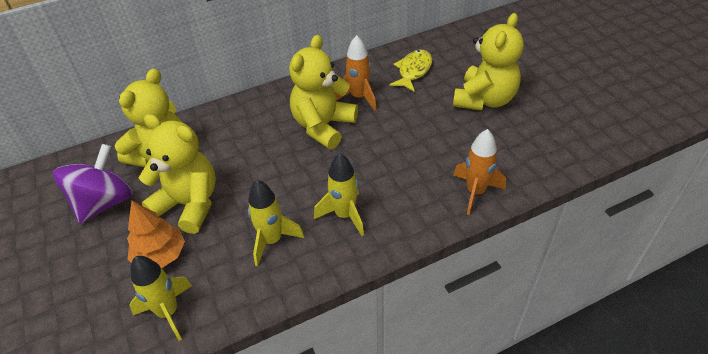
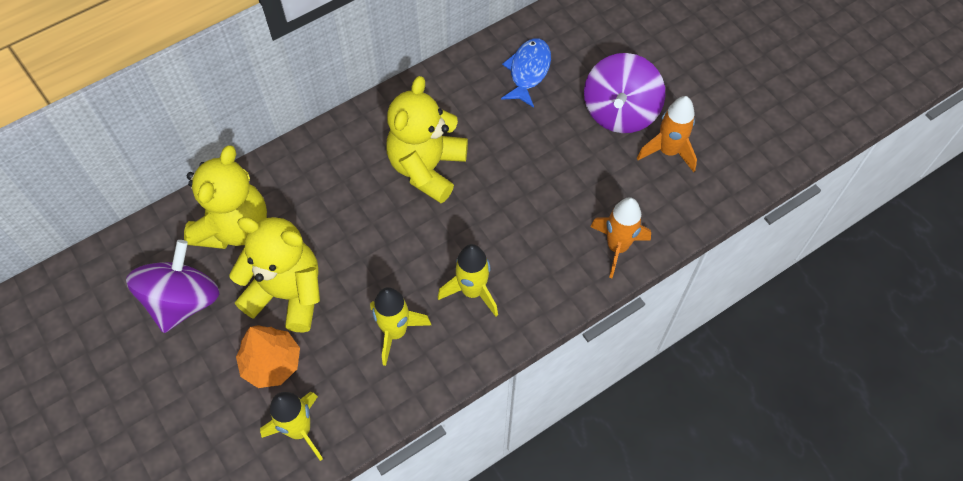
camera: 10 degrees left, 15 degrees up
orange rocket [335,35,376,111] -> orange rocket moved to [637,96,697,172]
yellow fish [389,50,432,92] -> blue fish [501,38,551,108]
yellow teddy bear [453,13,524,110] -> purple spinning top [584,53,665,133]

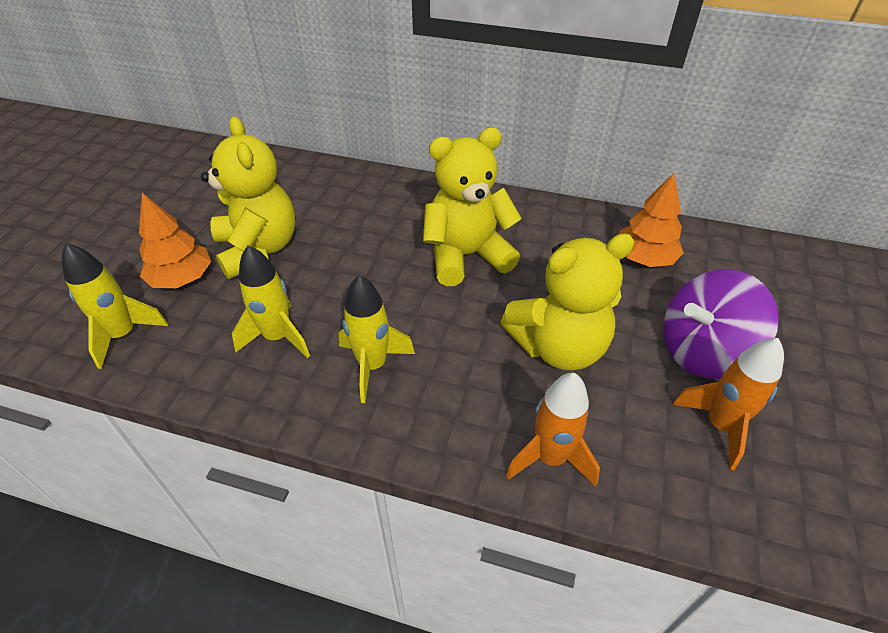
camera: 50 degrees right, 15 degrees down
purple spinning top [126,240,220,333] -> none
yellow teddy bear [184,145,267,249] -> yellow teddy bear moved to [501,233,635,370]
blue fish [501,38,551,108] -> orange tree [619,173,684,267]

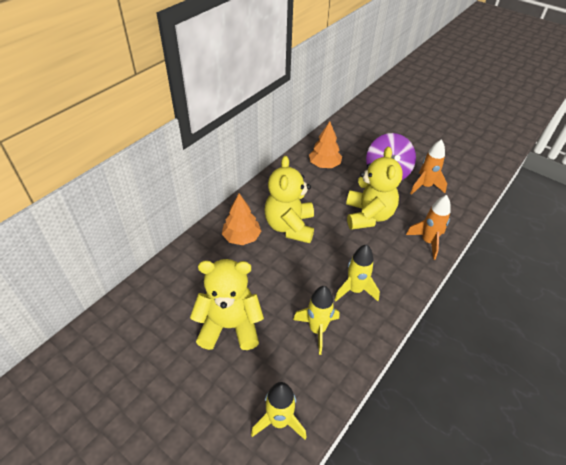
camera: 70 degrees left, 0 degrees up
orange tree [139,193,211,288] -> orange tree moved to [222,193,261,245]

